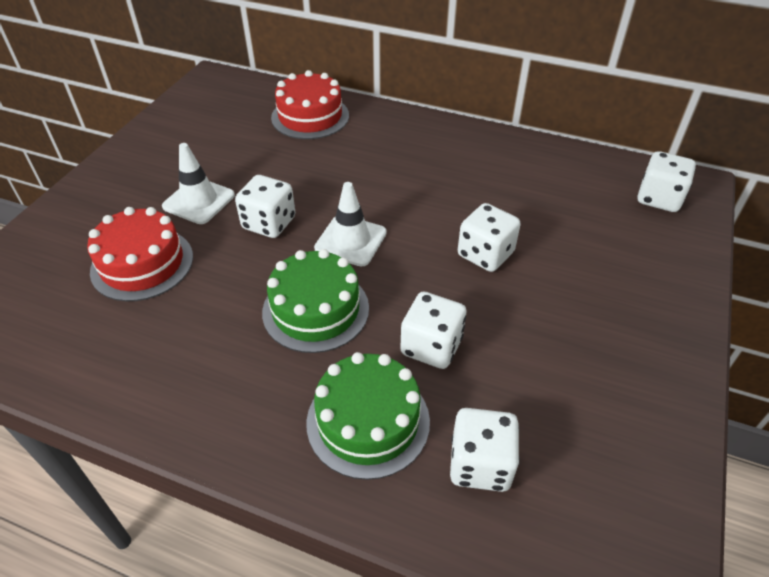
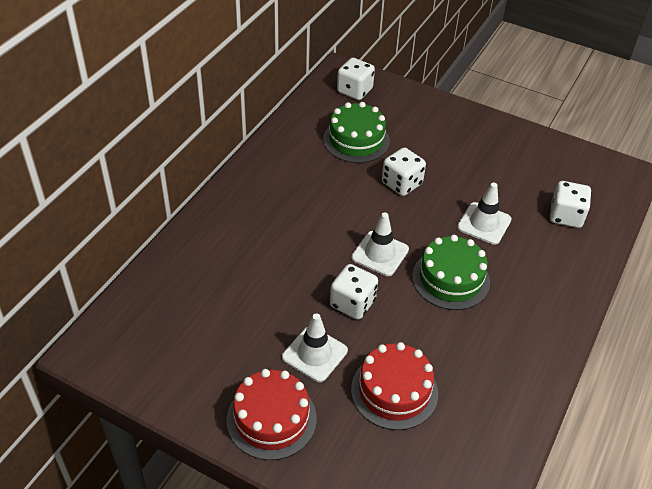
camera: 85 degrees left, 0 degrees up
red cake [271,70,349,139] -> red cake moved to [227,369,317,460]
green cake [306,352,430,480] -> green cake moved to [323,102,390,163]
white dice [400,292,467,369] -> white traffic cone [457,182,512,245]

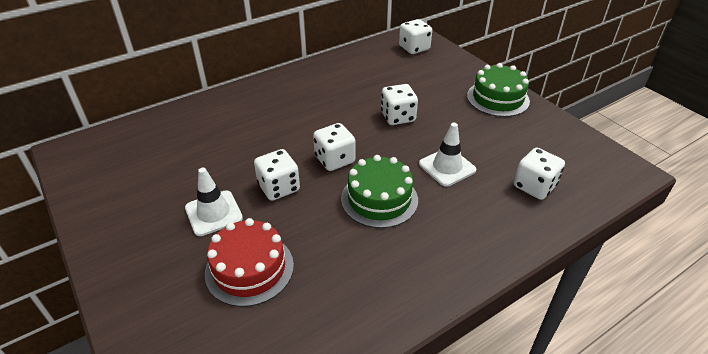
camera: 30 degrees right, 5 degrees down
red cake [227,369,317,460] -> none
green cake [323,102,390,163] -> green cake moved to [467,63,530,117]
white traffic cone [351,212,409,276] -> white dice [313,123,356,171]

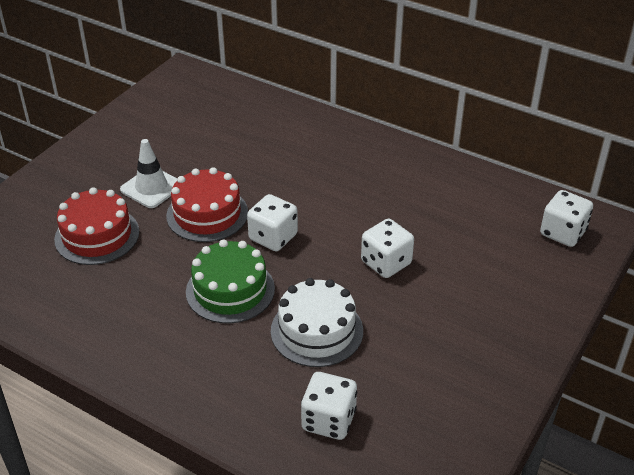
camera: 65 degrees right, 0 degrees up
white dice [254,149,300,201] -> red cake [166,167,248,242]
white traffic cone [419,123,476,187] -> white cake [271,278,363,367]
green cake [467,63,530,117] -> none

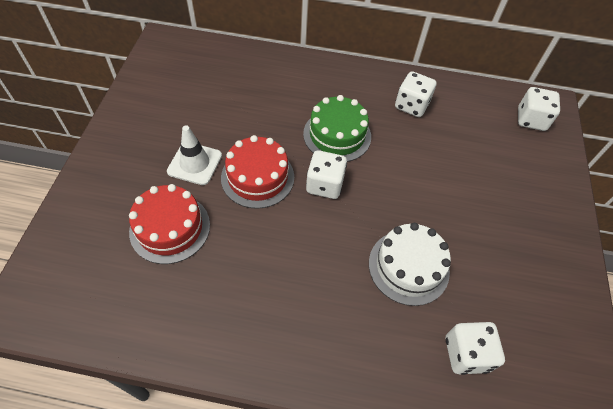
camera: 25 degrees left, 15 degrees up
green cake [186,239,275,324] -> green cake moved to [303,95,371,162]
white dice [361,219,414,278] -> white dice moved to [395,71,437,117]

